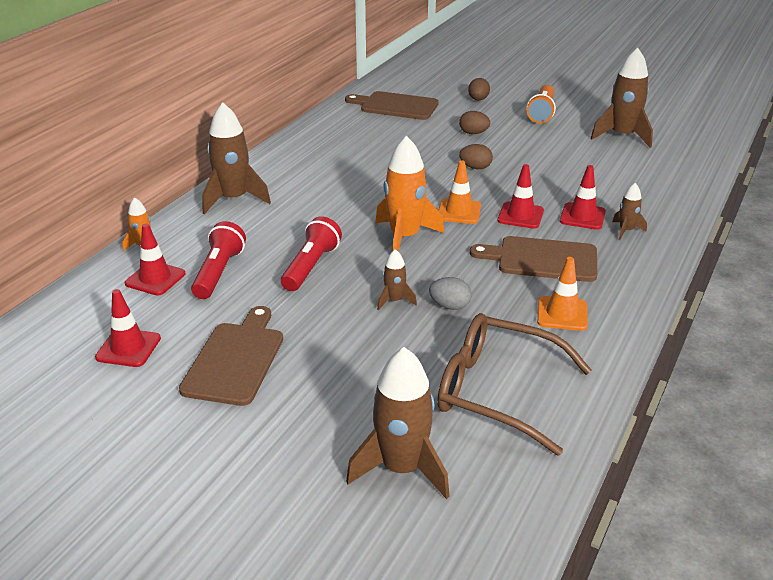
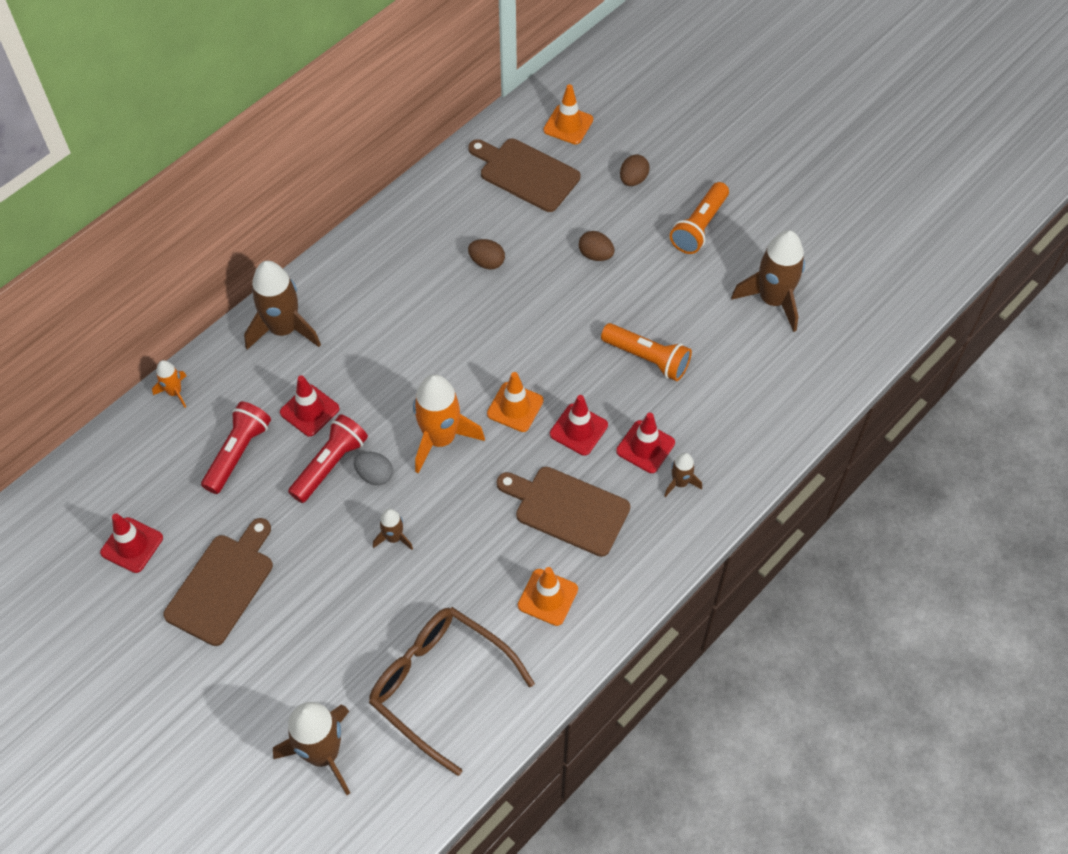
camera: 15 degrees right, 25 degrees up
red traffic cone [125,223,186,296] -> red traffic cone moved to [280,375,340,437]
grey egg [429,277,472,310] -> grey egg moved to [354,452,393,485]
brown egg [459,144,493,169] -> brown egg moved to [468,239,505,270]
none -> orange traffic cone [543,84,593,145]
none -> orange flashlight [601,323,692,381]

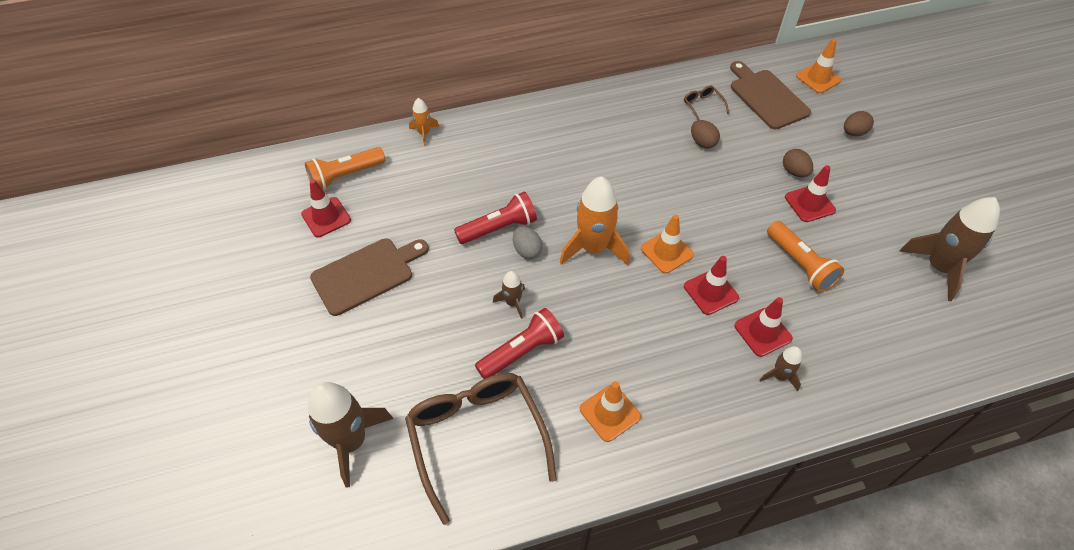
camera: 30 degrees right, 5 degrees down
red flashlight [201,401,271,494] -> red flashlight moved to [475,308,564,379]
brown rocket [244,261,321,350] -> none
red traffic cone [280,375,340,437] -> red traffic cone moved to [785,165,836,222]
brown cutting board [497,467,630,557] -> none
orange flashlight [670,182,729,254] -> orange flashlight moved to [305,147,386,190]
none -> brown glasses [684,86,729,120]

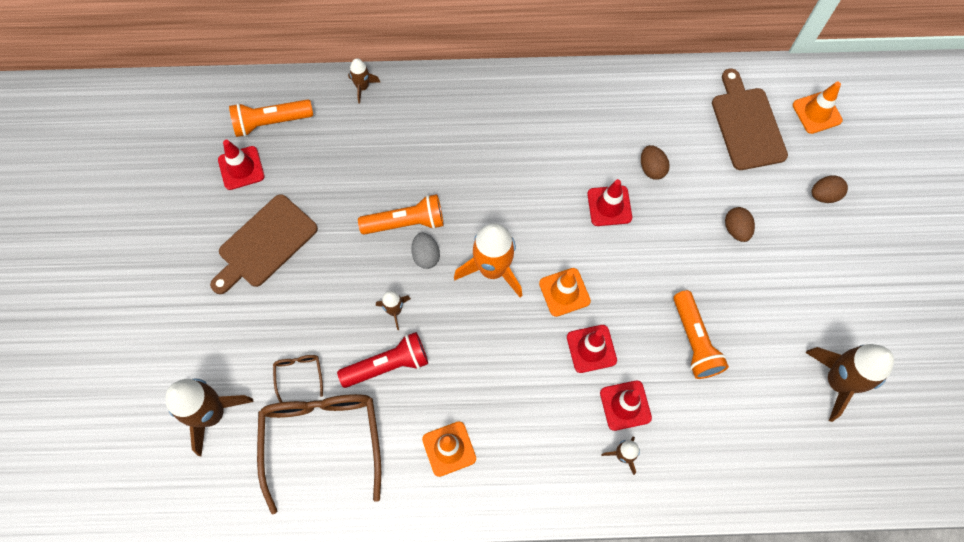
camera: 15 degrees right, 15 degrees up
brown cutting board [310,238,429,316] -> brown cutting board turned 150 degrees clockwise [210,194,318,294]
orange rocket [409,98,439,146] -> brown rocket [348,58,380,103]
red flashlight [454,192,537,244] -> orange flashlight [358,194,444,235]
brown glasses [684,86,729,120] -> brown glasses moved to [273,355,323,403]
red traffic cone [785,165,836,222] -> red traffic cone moved to [587,179,632,226]

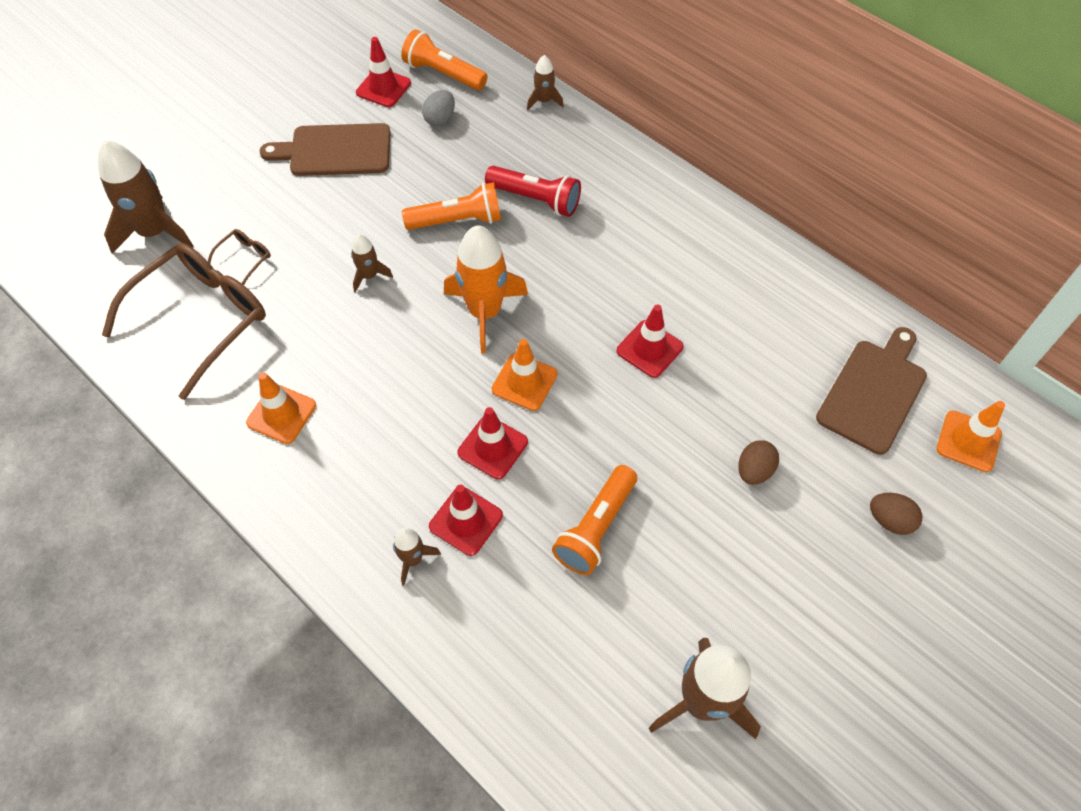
camera: 45 degrees right, 10 degrees down
red flashlight [337,332,428,388] -> red flashlight moved to [485,166,581,217]
orange flashlight [358,194,444,235] -> orange flashlight turned 45 degrees counterclockwise [402,182,501,230]
grey egg [411,232,440,269] -> grey egg moved to [422,90,455,126]
brown egg [641,145,670,180] -> none

